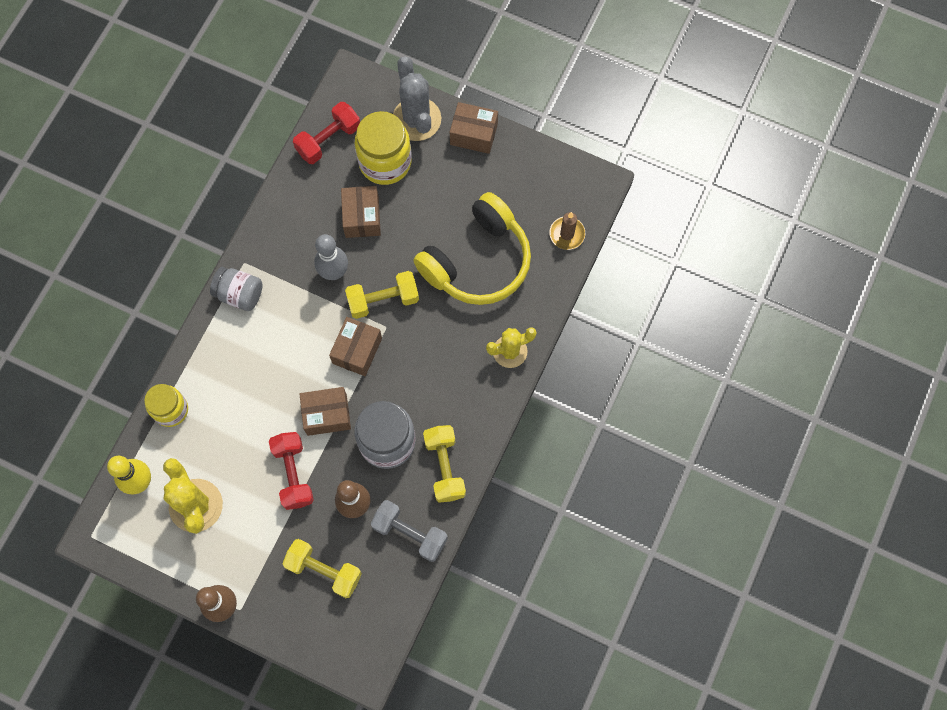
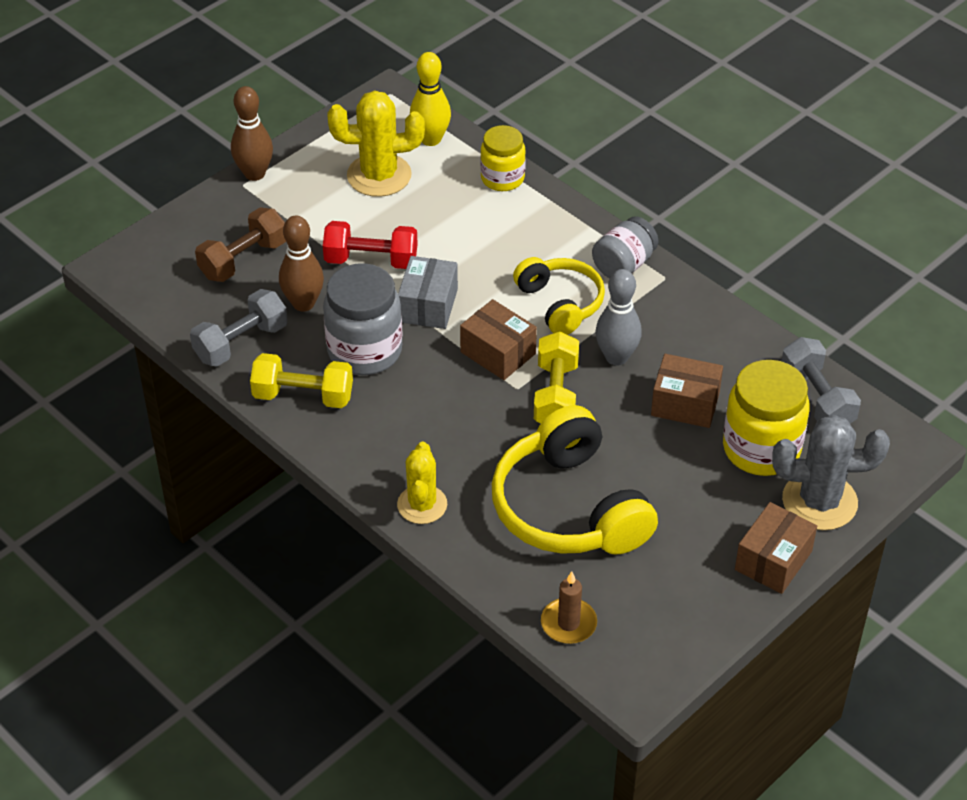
camera: 110 degrees right, 25 degrees down
yellow dumbbell [282,539,362,598] -> brown dumbbell [195,207,286,282]
red dumbbell [293,102,360,164] -> grey dumbbell [782,337,861,423]
brown box [299,387,351,436] -> grey box [398,256,458,329]
none -> yellow headphones [513,257,605,335]

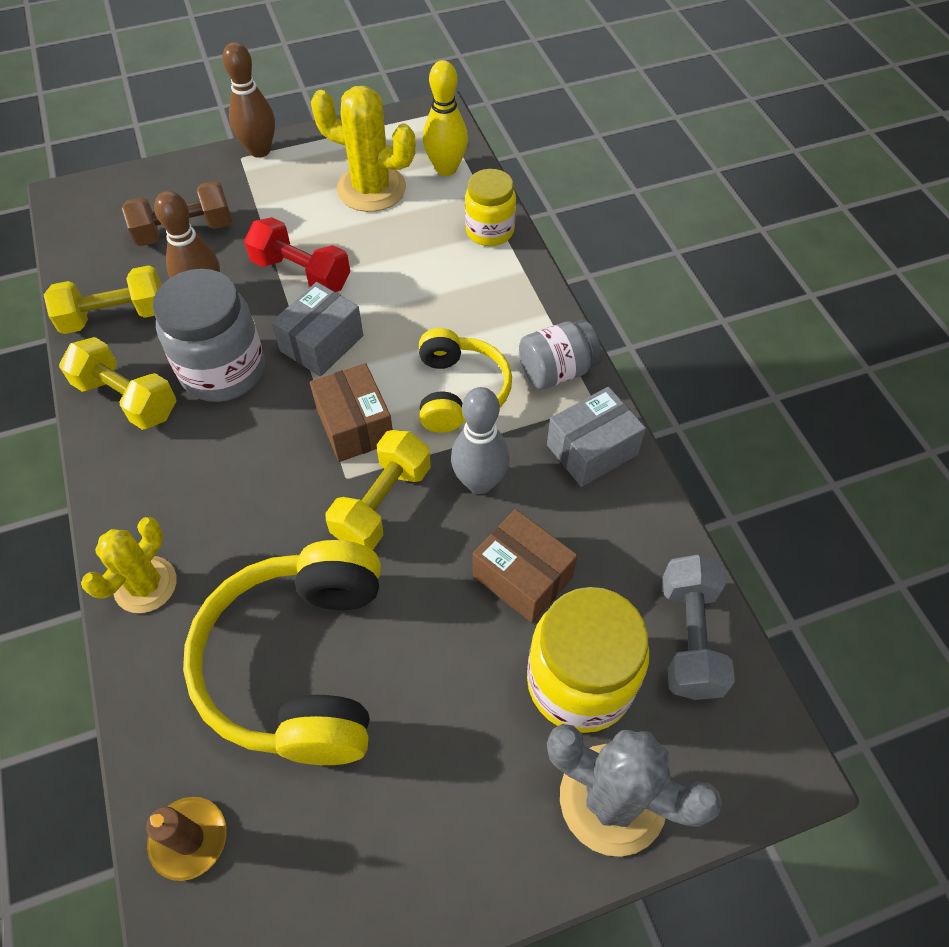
camera: 25 degrees right, 10 degrees up
grey dumbbell [190,289,288,367] -> yellow dumbbell [44,265,162,334]
brown box [735,502,817,594] -> none
none -> grey box [547,387,646,487]

